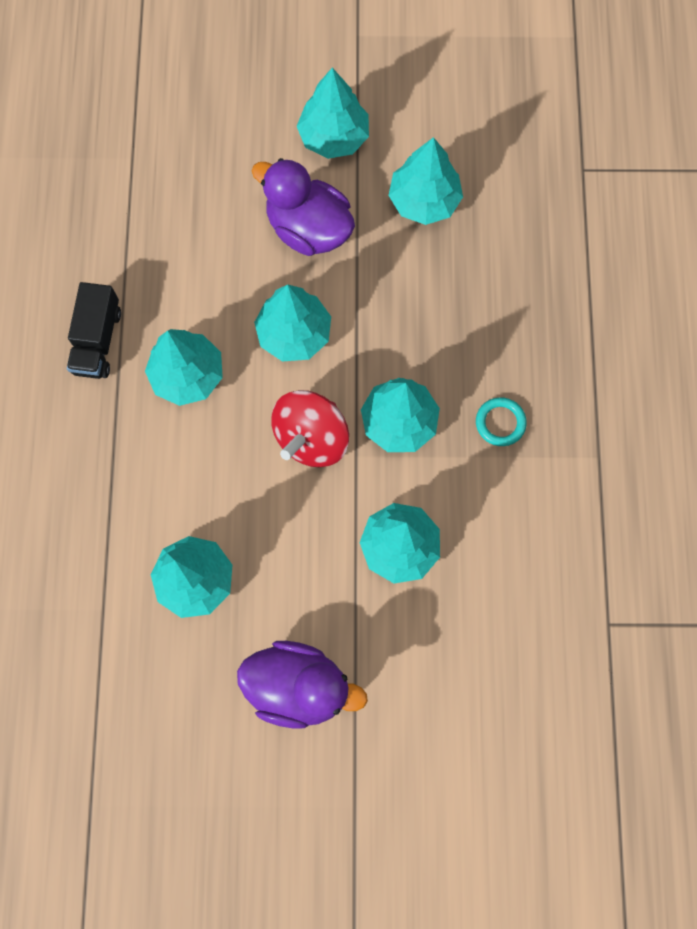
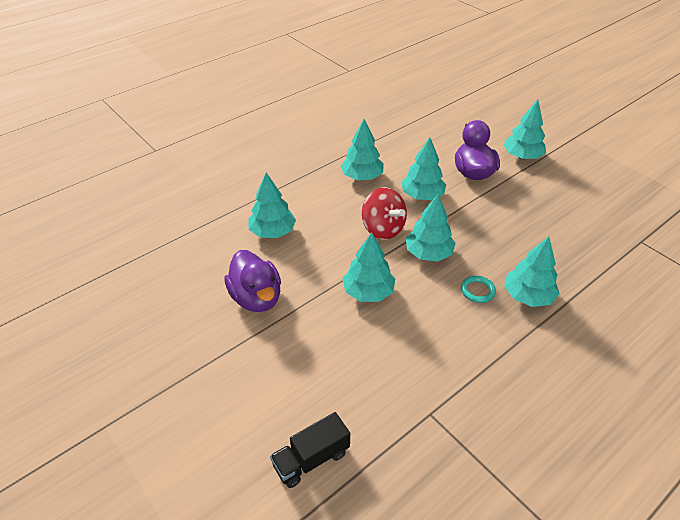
camera: 50 degrees right, 30 degrees down
black truck [67,282,121,379] -> black truck moved to [270,412,350,488]
red spinning top [271,390,349,467] -> red spinning top turned 120 degrees counterclockwise [362,187,407,240]
turquoise tree [388,137,463,225] -> turquoise tree moved to [504,237,560,307]

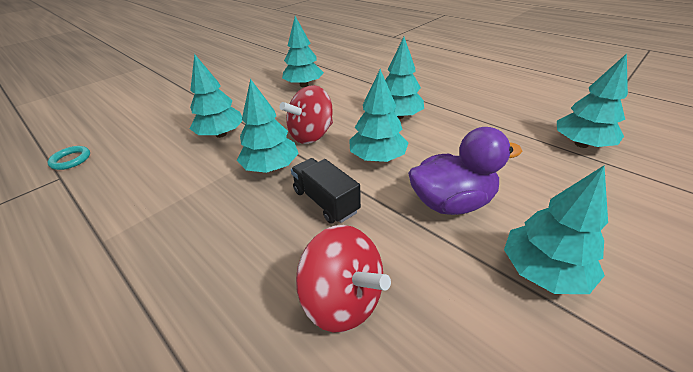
camera: 85 degrees right, 5 degrees down
purple duck [224,250,281,312] -> none
black truck [270,412,350,488] -> black truck moved to [291,158,361,223]
turquoise ring [461,276,496,303] -> turquoise ring moved to [48,146,90,170]
turquoise tree [504,237,560,307] -> turquoise tree moved to [557,53,628,148]
none -> red spinning top [296,225,391,332]

